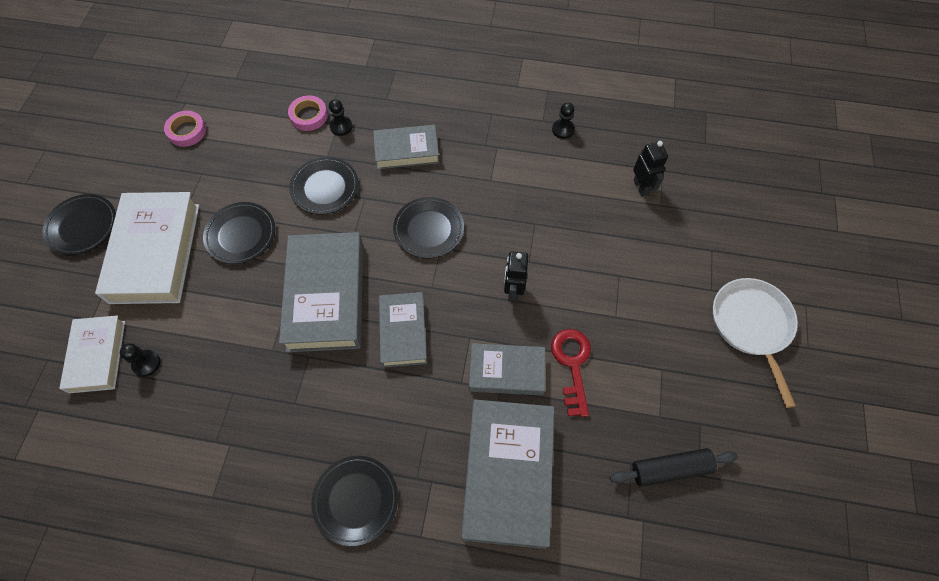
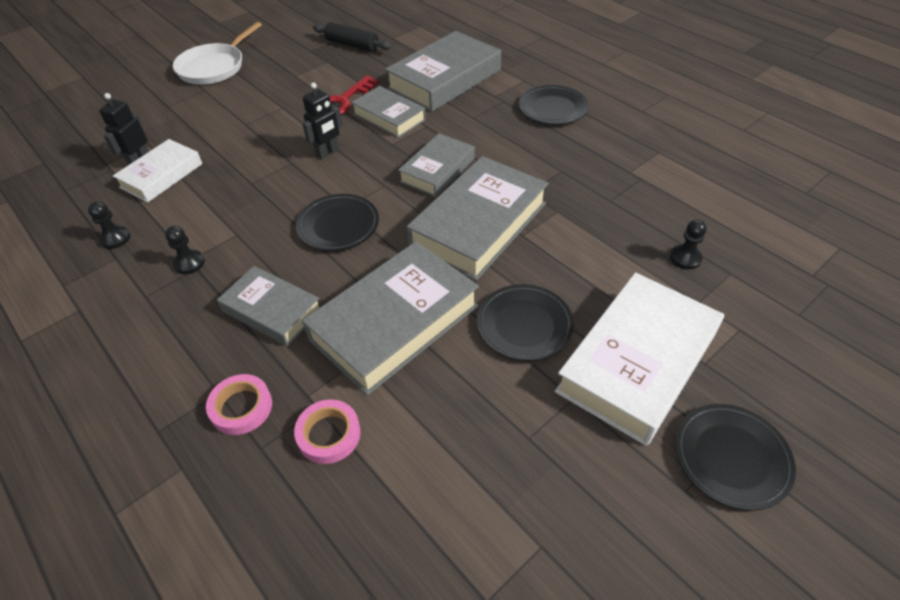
camera: 140 degrees left, 15 degrees down
white book [59,316,125,393] -> white book moved to [113,139,203,203]
pink tape [164,111,206,147] -> pink tape moved to [206,374,272,435]
black plate [289,157,359,215] -> grey book [302,241,479,395]
black pawn [329,99,353,136] -> black pawn moved to [165,226,205,274]

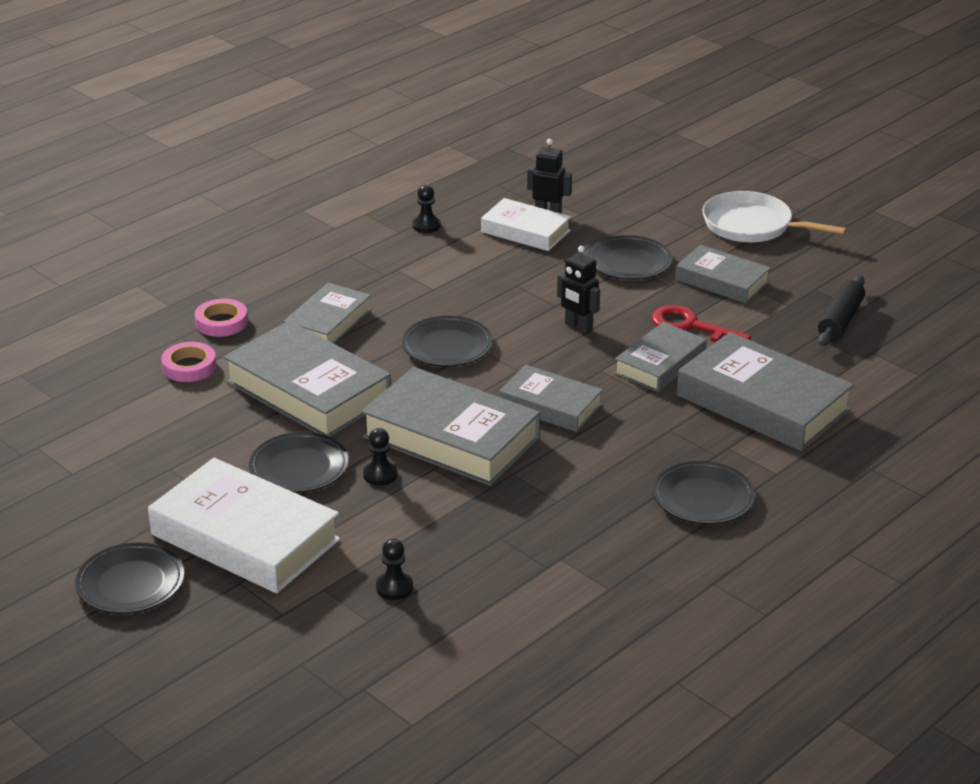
camera: 85 degrees right, 15 degrees down
black pawn [165,226,205,274] -> black pawn moved to [363,428,398,486]
none -> black plate [587,235,672,280]
none -> grey book [676,245,771,304]

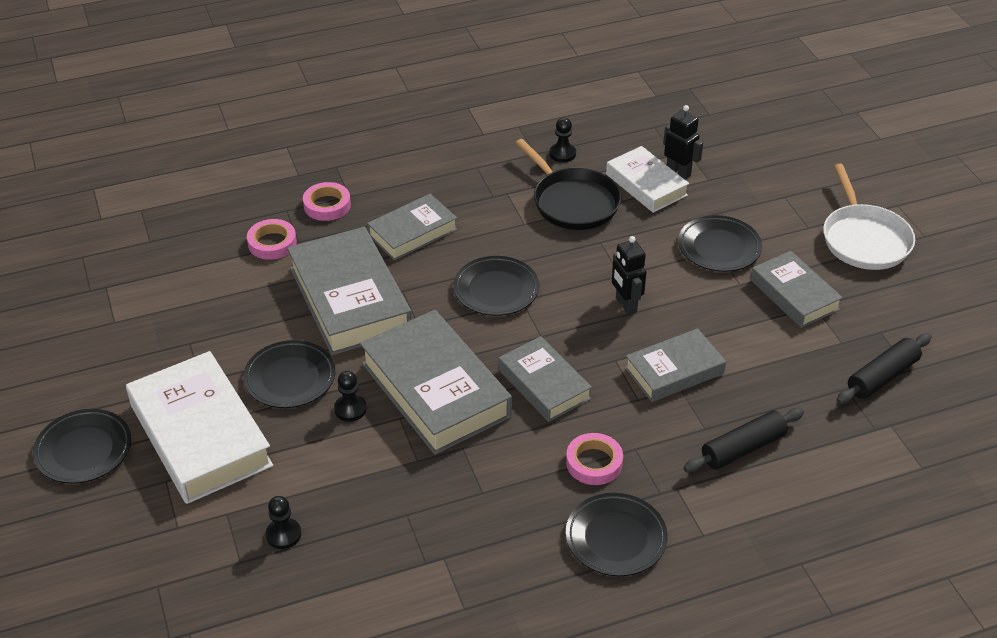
camera: 25 degrees right, 10 degrees up
red key [652,305,751,342] -> none
grey book [677,332,854,451] -> black rolling pin [684,408,804,473]
white pan [702,191,847,242] -> white pan turned 150 degrees counterclockwise [823,164,915,270]
none -> black pan [515,139,622,230]
none -> pink tape [566,433,623,485]

